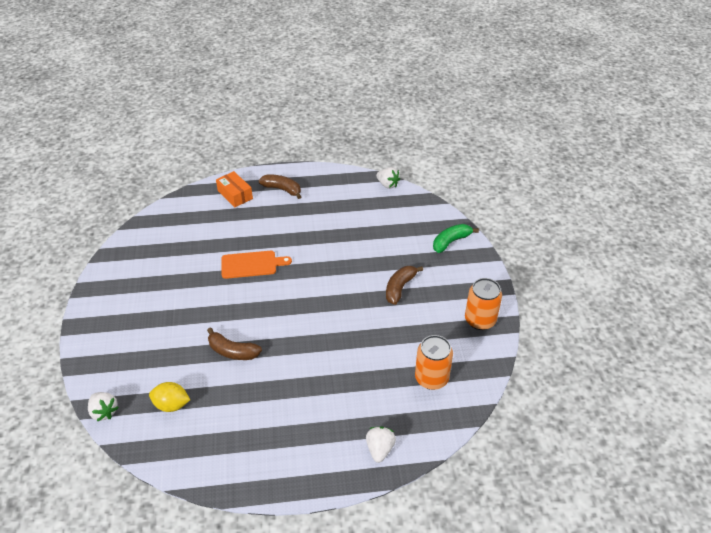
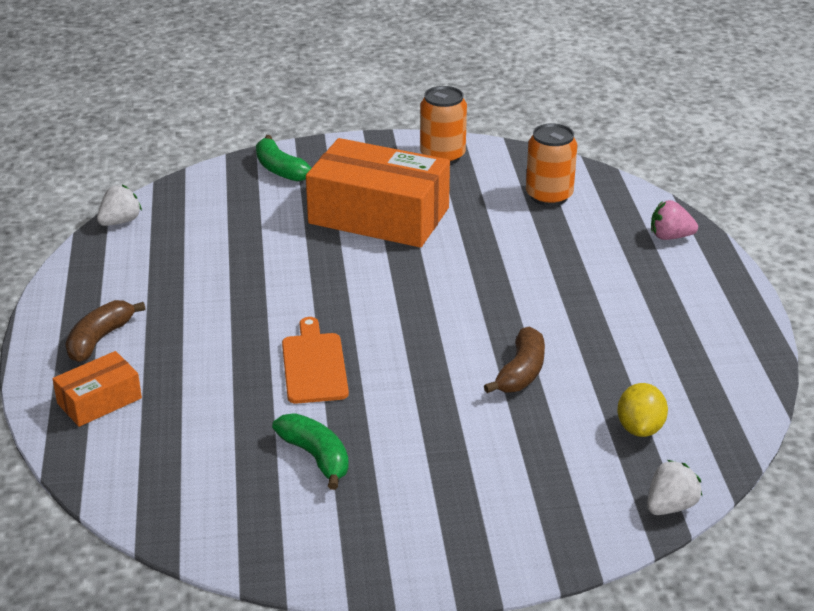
camera: 90 degrees left, 10 degrees down
white strawberry [366,427,396,463] -> pink strawberry [651,200,698,240]
brown banana [386,266,423,305] -> orange box [306,138,450,248]
none -> green banana [272,414,349,490]

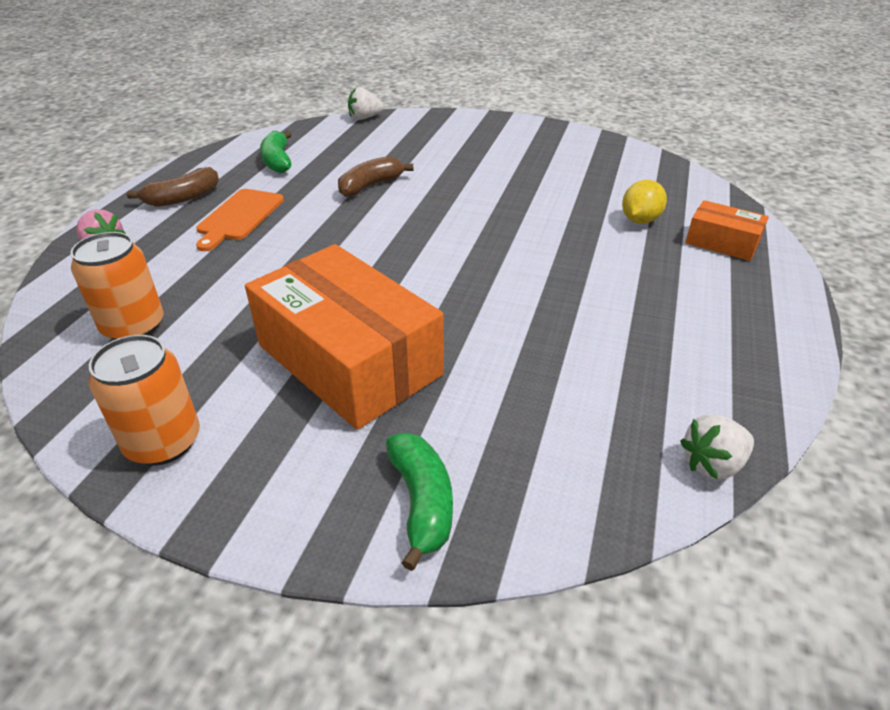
camera: 155 degrees left, 5 degrees up
orange box [52,351,142,427] -> orange box turned 45 degrees clockwise [685,200,769,261]
brown banana [65,300,146,362] -> brown banana moved to [127,167,219,207]
green banana [272,414,349,490] -> green banana moved to [260,131,292,173]
orange cutting board [282,317,349,404] -> orange cutting board moved to [196,189,284,251]
yellow lemon [617,383,668,437] -> yellow lemon moved to [622,180,667,224]

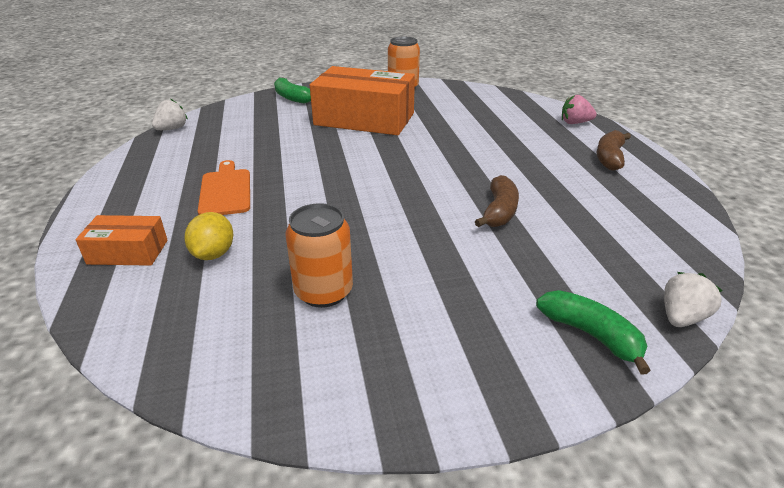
camera: 150 degrees right, 5 degrees down
orange can [71,232,164,340] -> orange can moved to [285,203,353,308]
orange cutting board [196,189,284,251] -> orange cutting board moved to [198,160,250,215]
green banana [260,131,292,173] -> green banana moved to [536,290,651,375]

